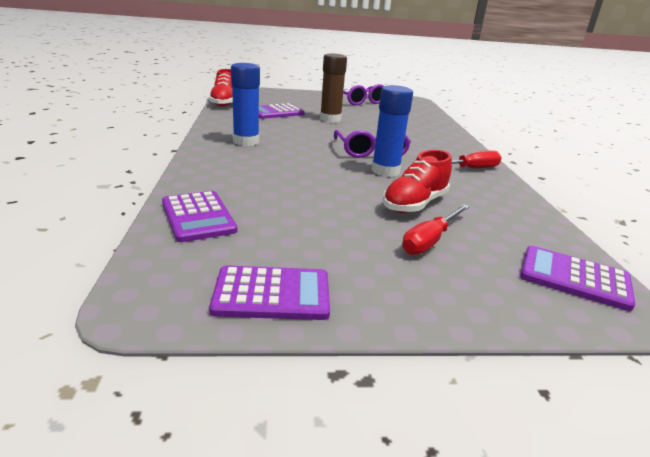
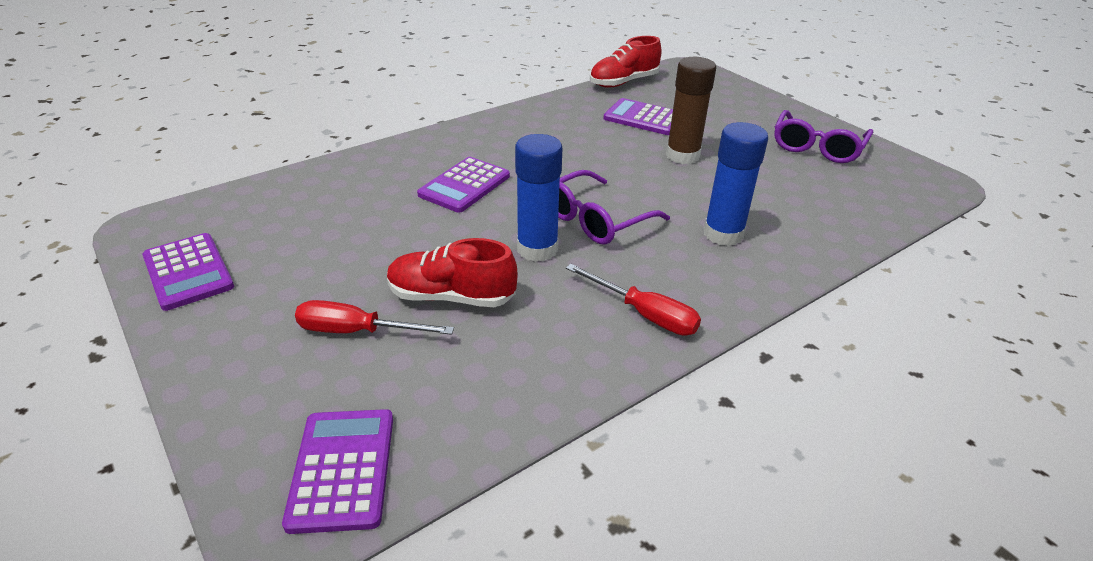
camera: 60 degrees right, 10 degrees up
purple calculator [162,191,237,242] -> purple calculator moved to [417,157,510,213]
blue glue stick [231,63,260,146] -> blue glue stick moved to [704,122,768,246]

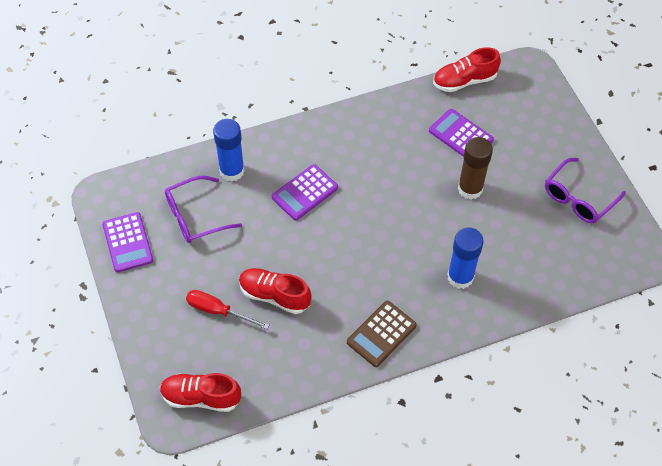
camera: 15 degrees right, 20 degrees up
purple calculator [282,409,393,534] -> red shoe [160,373,241,412]
blue glue stick [515,134,562,262] -> blue glue stick moved to [213,119,245,182]
purple glasses [558,170,670,245] -> purple glasses moved to [165,176,242,243]
red screwdriver [566,264,701,336] -> brown calculator [347,301,417,367]

